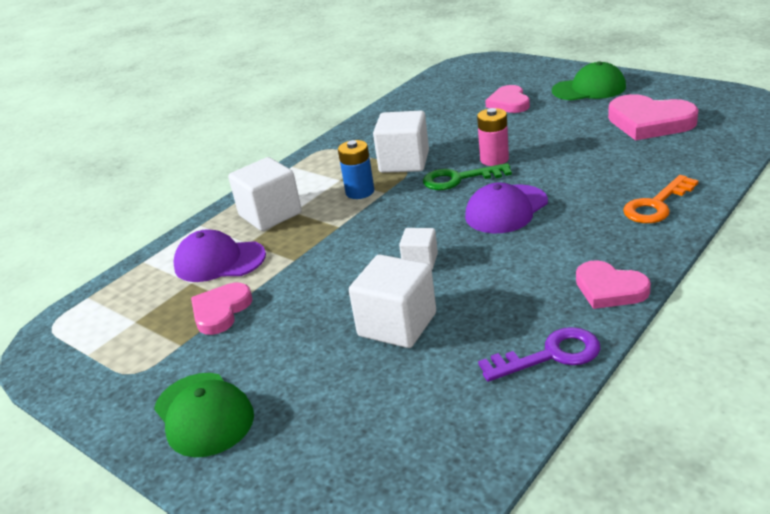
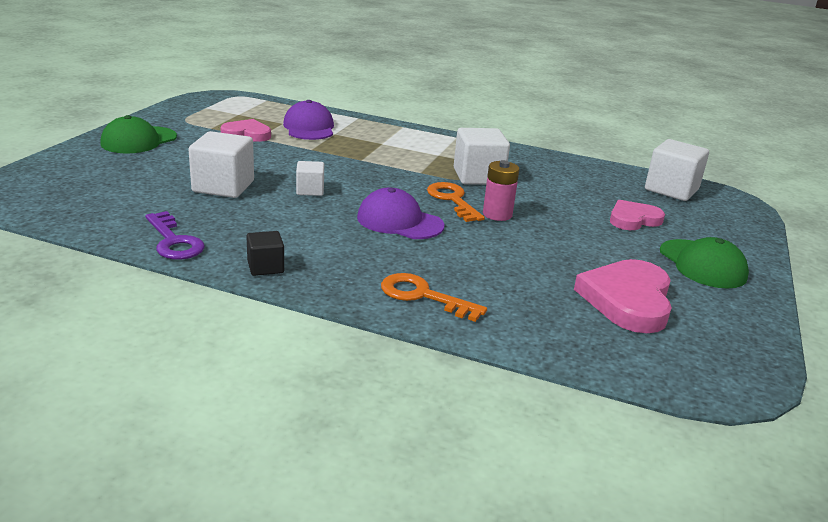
camera: 65 degrees right, 5 degrees down
white cube [228,157,302,231] -> white cube moved to [645,139,709,201]
blue battery [338,140,374,199] -> none
green key [423,163,512,190] -> orange key [427,182,485,222]
pink heart [576,260,651,309] -> black cube [246,231,284,276]

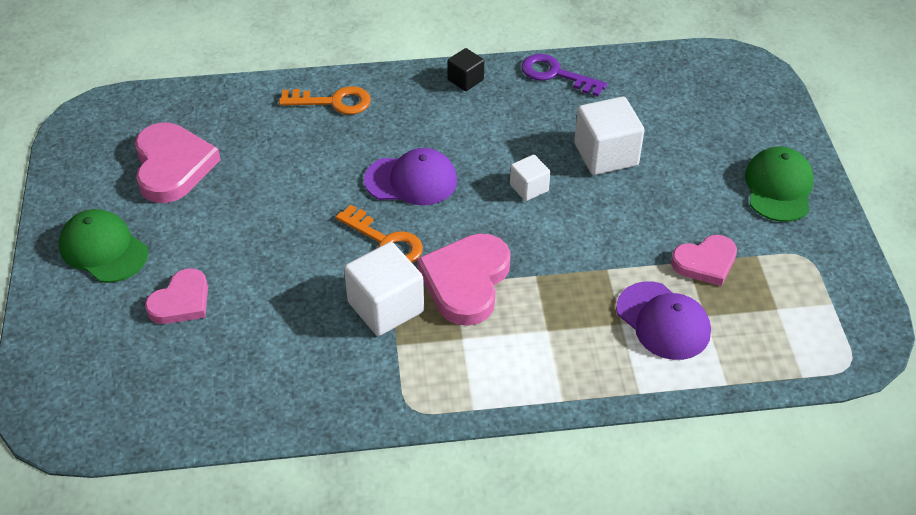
camera: 155 degrees right, 20 degrees up
pink battery [483,160,519,221] -> none
white cube [645,139,709,201] -> none
none -> pink heart [417,233,511,326]

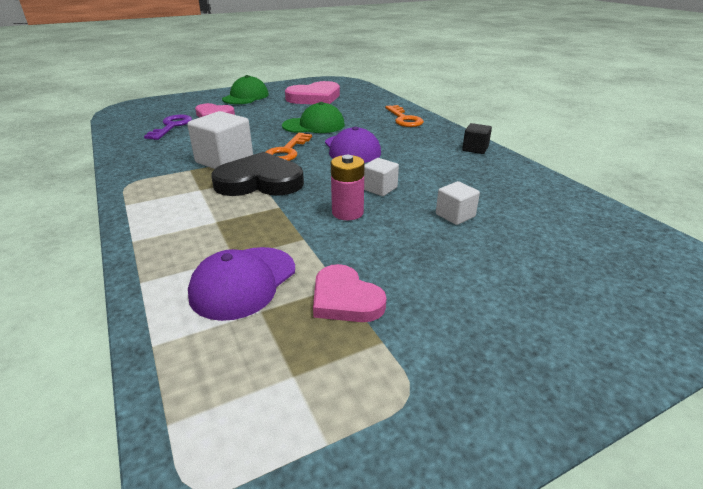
camera: 70 degrees right, 15 degrees down
pink heart [417,233,511,326] -> black heart [211,152,304,196]
purple key [521,54,607,96] -> purple key moved to [144,115,192,140]
white cube [574,97,644,175] -> white cube [436,181,480,225], size x0.56
green cap [745,146,814,222] -> green cap moved to [282,102,345,133]
none -> pink battery [331,155,365,220]

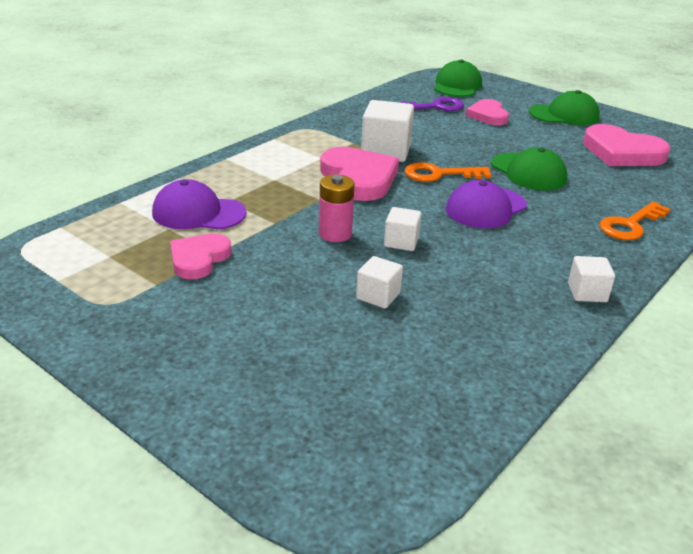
camera: 65 degrees right, 0 degrees up
black heart [211,152,304,196] -> pink heart [320,147,399,201]
black cube [462,123,492,154] -> white cube [568,256,615,302]
none -> green cap [434,60,482,97]

